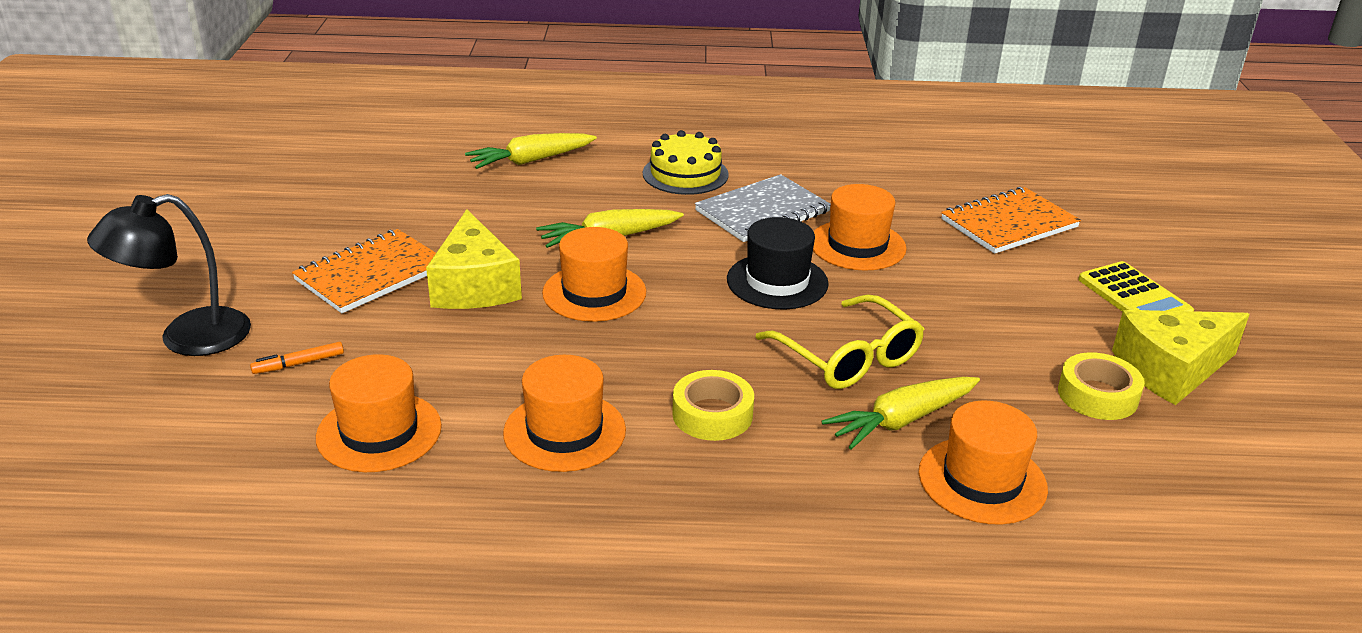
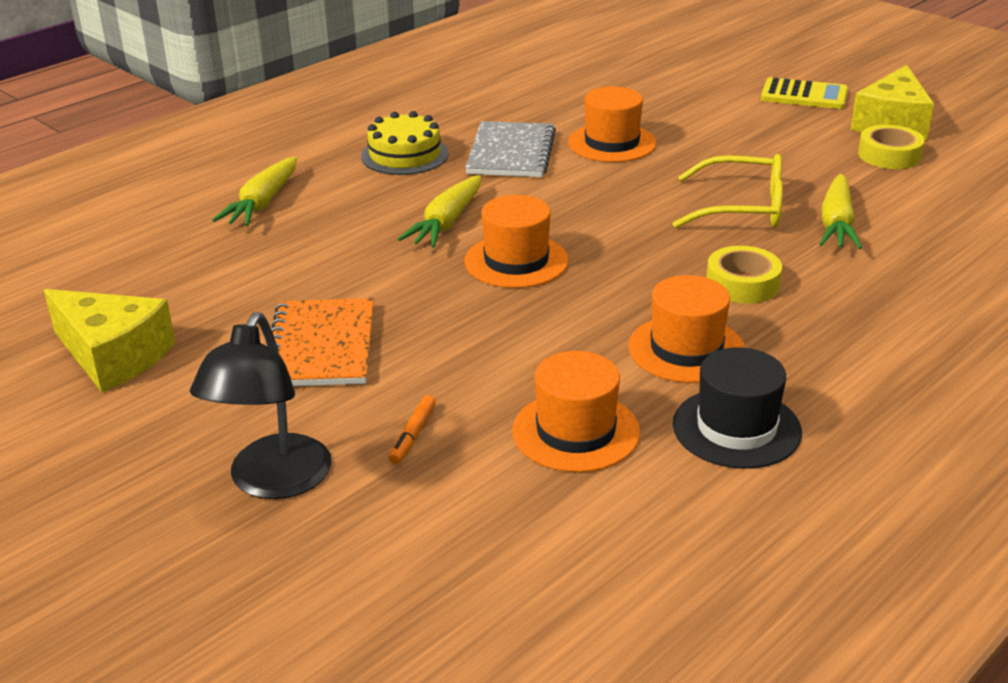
camera: 45 degrees left, 0 degrees up
yellow cheese [426,209,522,309] -> yellow cheese moved to [44,289,176,392]
black hat [727,217,829,309] -> black hat moved to [673,347,802,469]
orange hat [918,400,1048,525] -> none
orange notebook [941,187,1081,254] -> none

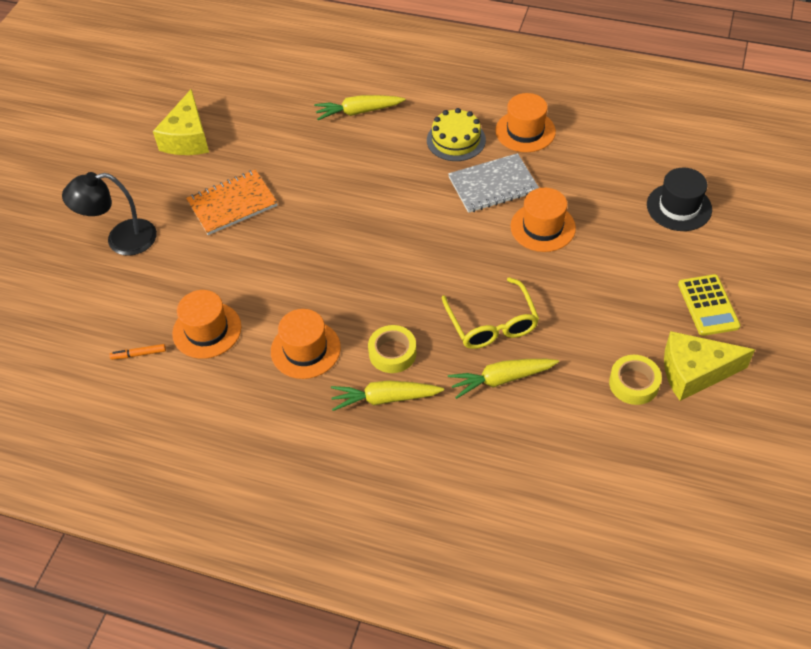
camera: 65 degrees right, 20 degrees up
orange marker [389,395,436,464] -> orange marker moved to [109,344,166,360]
yellow carrot [398,175,482,248] -> yellow carrot moved to [331,381,444,411]
orange hat [464,195,569,288] -> orange hat moved to [495,93,556,152]
black hat [673,347,802,469] -> black hat moved to [647,168,712,231]

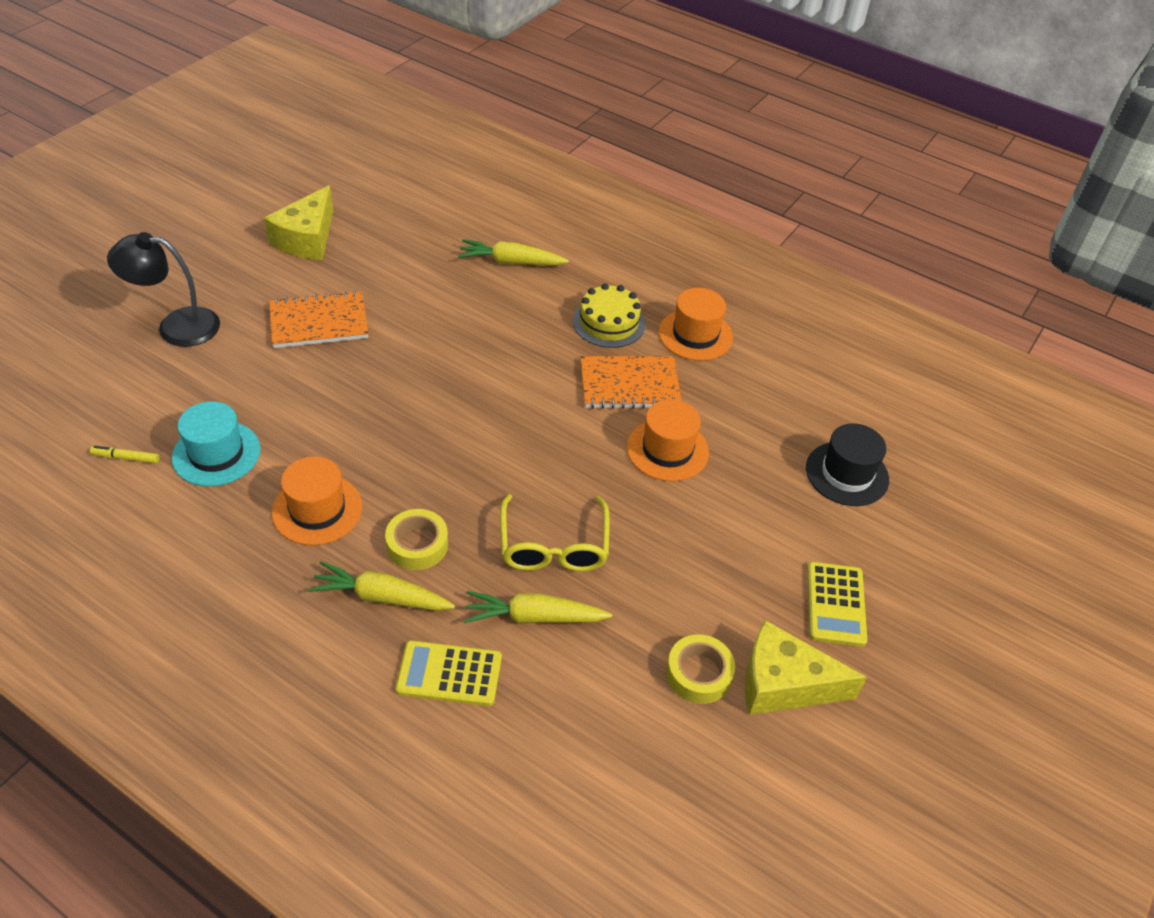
camera: 10 degrees right, 5 degrees down
orange marker [109,344,166,360] -> yellow marker [90,446,159,463]
orange hat [172,290,241,359] -> turquoise hat [172,401,261,486]
grey notebook [448,153,539,213] -> orange notebook [581,356,682,409]
none -> yellow calculator [395,640,502,706]

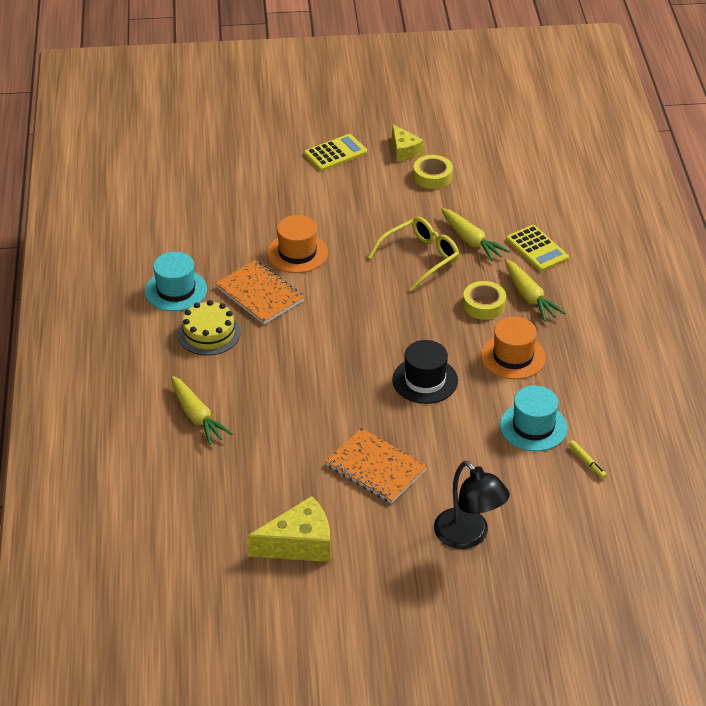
camera: 125 degrees left, 5 degrees down
orange hat [659,288,733,361] -> turquoise hat [145,252,207,311]
yellow cheese [745,620,867,715] -> yellow cheese [392,124,424,162], size x0.63
black hat [806,423,889,506] -> black hat moved to [392,340,458,404]

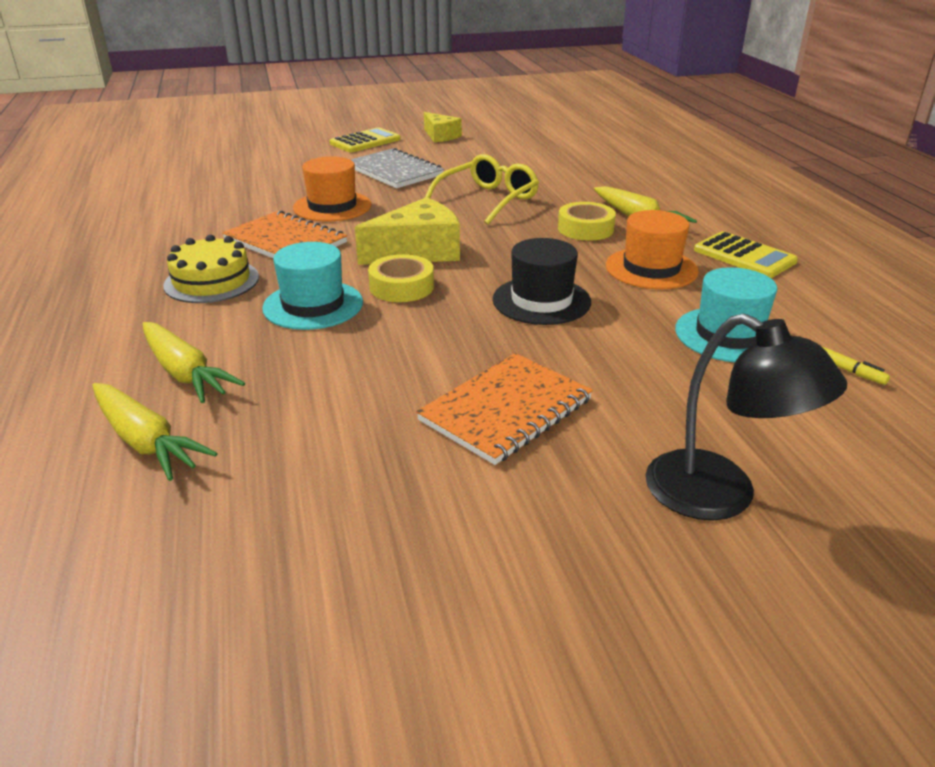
camera: 10 degrees left, 10 degrees down
turquoise hat [145,252,207,311] -> turquoise hat moved to [262,242,363,330]
yellow cheese [247,496,330,562] -> yellow cheese moved to [355,197,460,265]
orange notebook [325,428,427,504] -> orange notebook turned 75 degrees counterclockwise [416,353,593,465]
yellow tape [413,155,453,189] -> yellow tape moved to [368,254,434,302]
yellow carrot [441,208,510,261] -> yellow carrot moved to [93,383,218,481]
yellow calculator [506,225,569,272] -> yellow calculator moved to [694,231,798,278]
none -> grey notebook [350,148,444,188]

